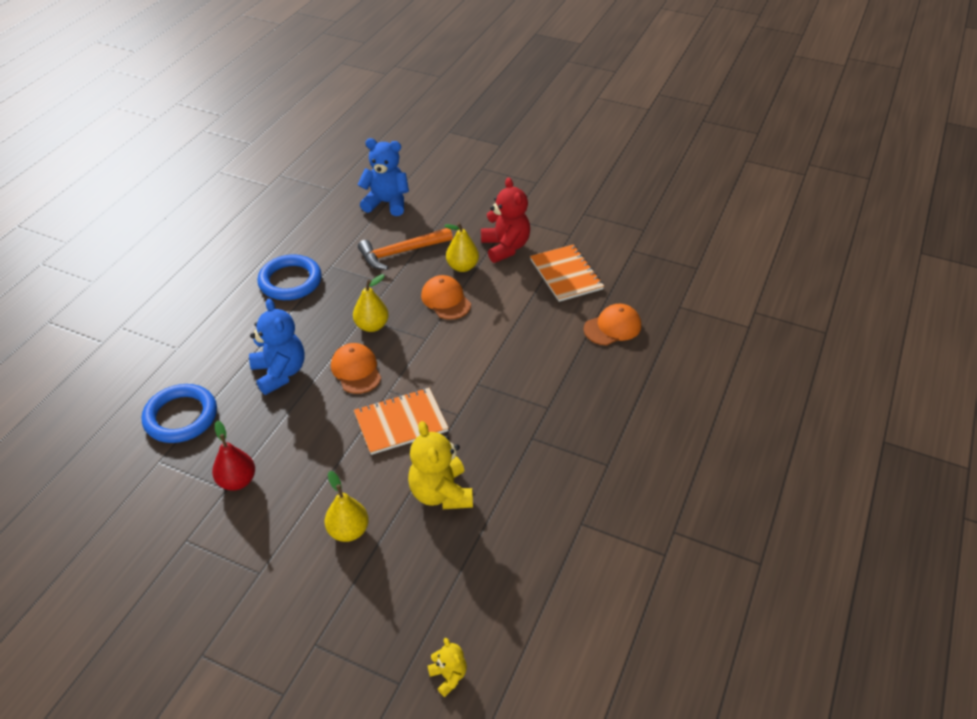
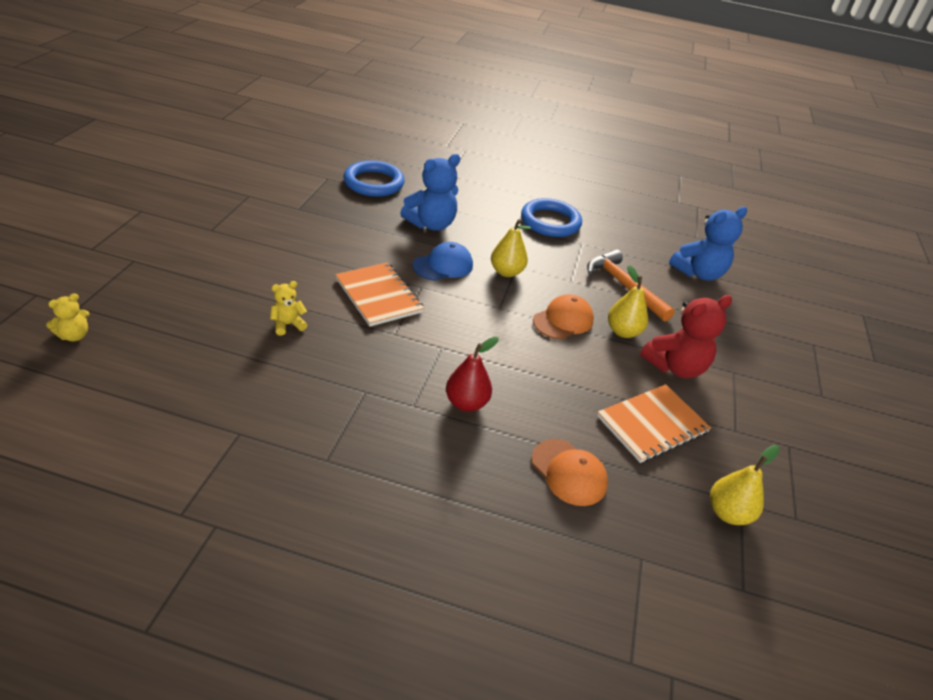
camera: 75 degrees right, 5 degrees down
red pear [212,421,255,491] -> red pear moved to [446,336,498,412]
yellow pear [325,471,369,542] -> yellow pear moved to [710,445,780,525]
orange cap [331,343,381,394] -> blue cap [413,242,473,281]
blue teddy bear [357,138,409,216] -> blue teddy bear turned 60 degrees clockwise [669,207,747,281]
yellow teddy bear [408,421,473,509] -> yellow teddy bear [270,281,307,336], size x0.51

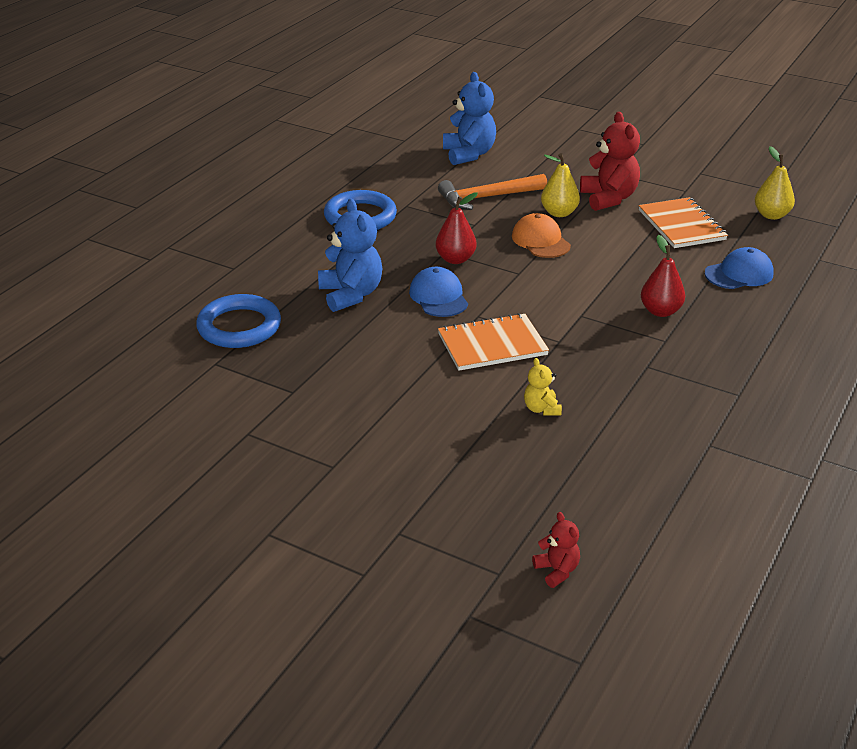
camera: 70 degrees left, 5 degrees down
yellow teddy bear [46,293,89,341] -> red teddy bear [532,512,580,588]
yellow pear [491,219,531,277] -> red pear [435,192,478,264]
orange cap [531,439,608,506] -> blue cap [705,247,774,289]

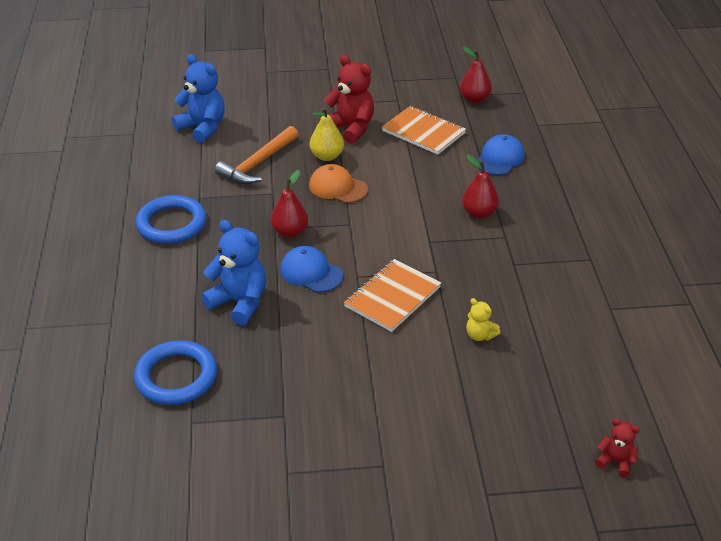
camera: 35 degrees left, 5 degrees up
yellow pear [755,146,795,220] -> red pear [460,47,492,103]

